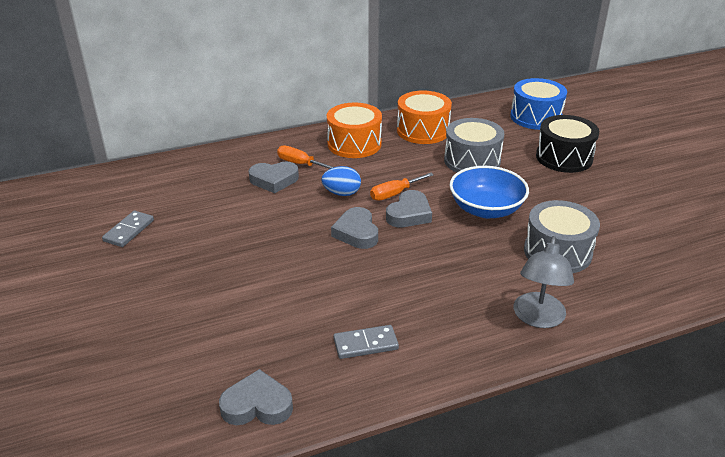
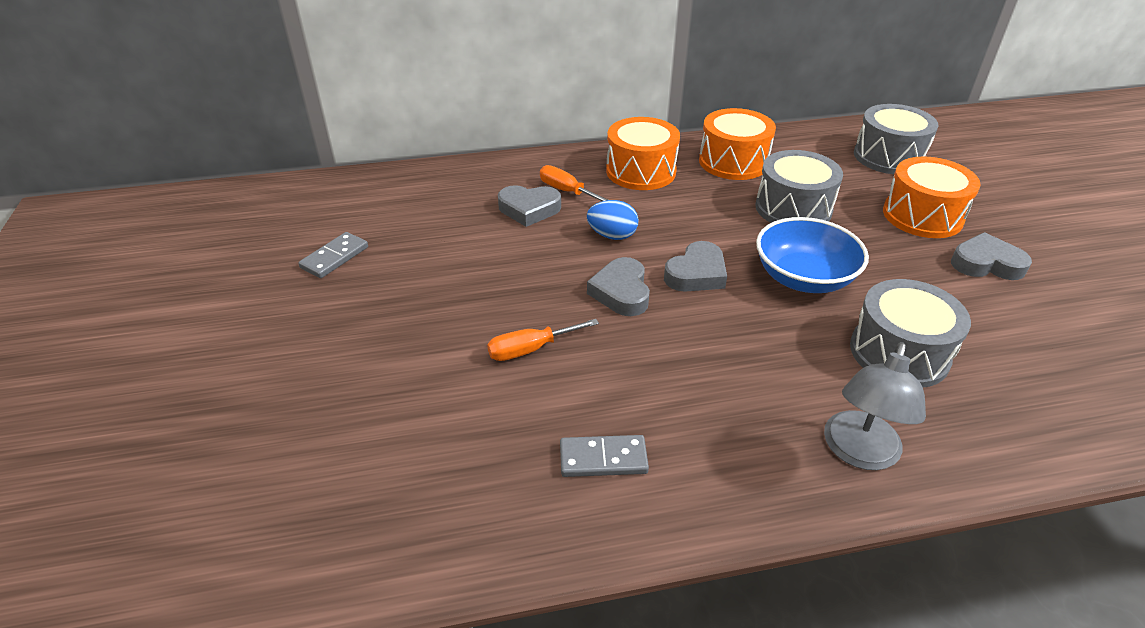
camera: 10 degrees right, 5 degrees up
grey heart [219,369,293,425] -> grey heart moved to [951,232,1032,280]
orange screwdriver [370,173,434,201] -> orange screwdriver moved to [487,319,599,361]
blue drum [510,78,567,130] -> grey drum [854,104,938,174]
black drum [536,115,599,173] -> orange drum [883,157,981,238]

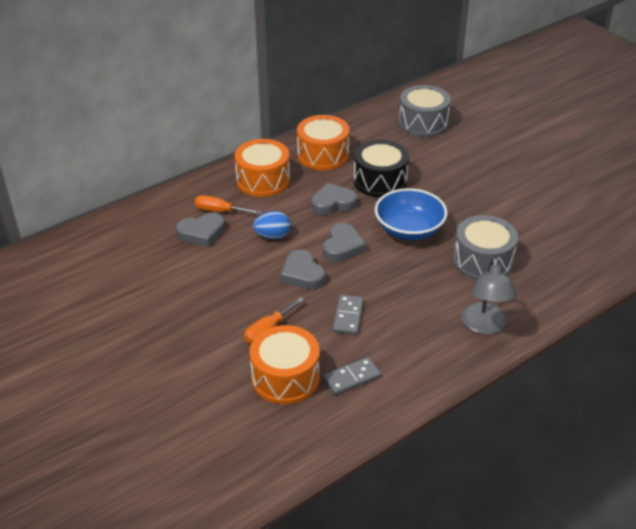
camera: 25 degrees left, 0 degrees up
grey domino [298,232,368,278] -> grey domino moved to [333,295,363,335]
grey drum [755,150,843,223] -> black drum [354,140,409,198]
orange drum [883,157,981,238] -> orange drum moved to [249,325,320,404]
grey heart [951,232,1032,280] -> grey heart moved to [311,183,357,215]

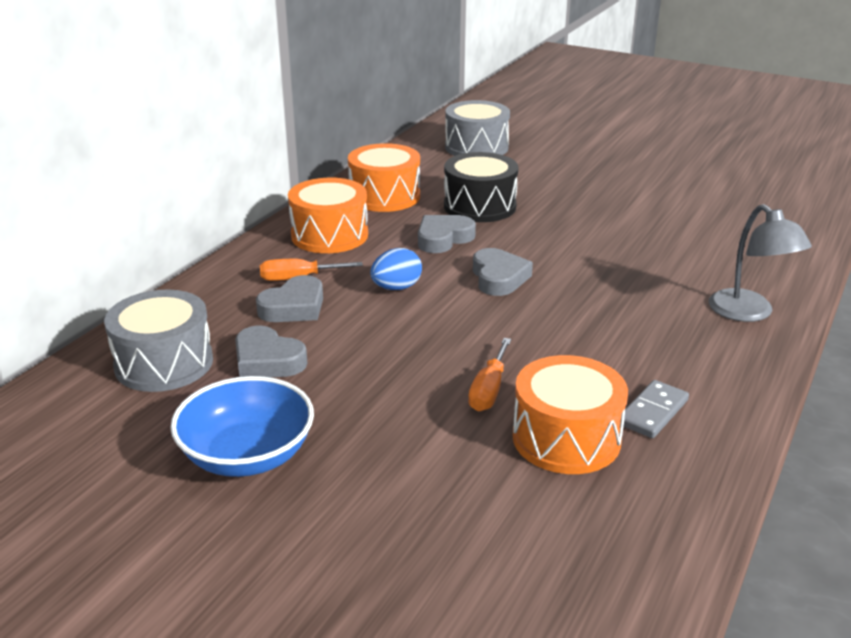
camera: 25 degrees left, 10 degrees down
grey heart [281,249,325,290] -> grey heart moved to [235,326,307,377]
grey domino [333,295,363,335] -> none
blue bowl [375,188,447,240] -> blue bowl moved to [170,376,314,477]
grey drum [453,215,518,280] -> grey drum moved to [104,290,213,392]

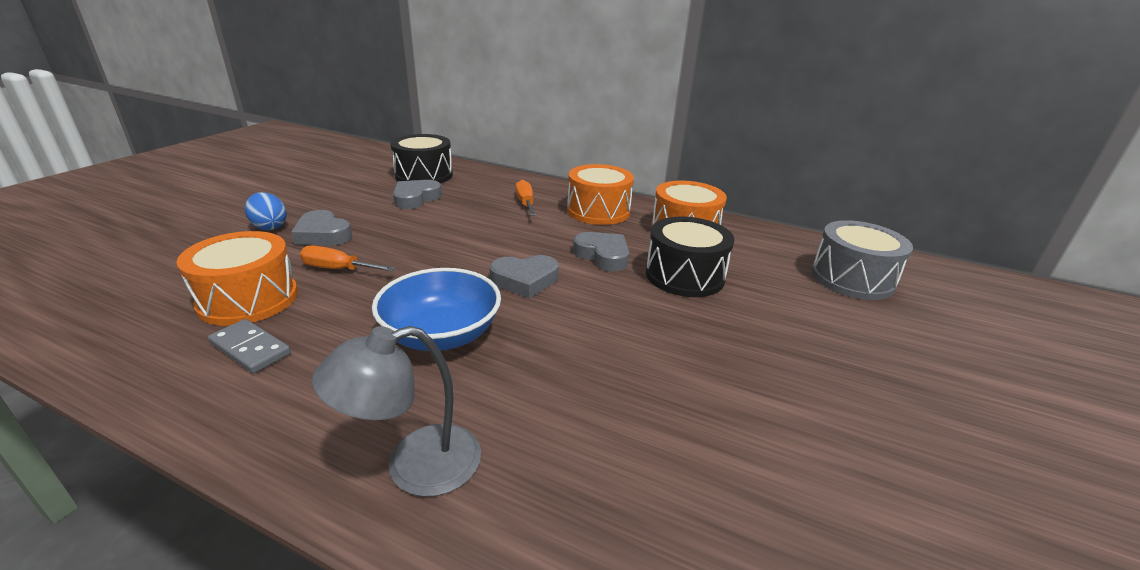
camera: 85 degrees right, 0 degrees up
grey drum [104,290,213,392] -> black drum [390,134,453,183]
blue bowl [170,376,314,477] -> blue bowl moved to [372,268,501,351]
grey heart [256,275,323,322] -> grey heart moved to [291,210,352,245]
blue egg [370,248,422,290] -> blue egg moved to [245,192,287,230]

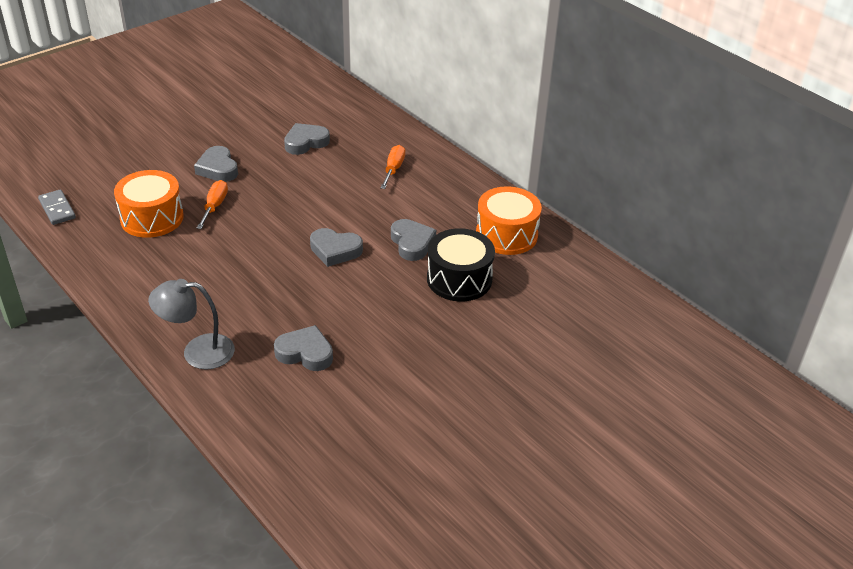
camera: 25 degrees right, 10 degrees up
grey domino [208,319,291,373] -> grey domino moved to [38,190,76,225]
blue egg [245,192,287,230] -> none
orange screwdriver [300,245,395,271] -> orange screwdriver turned 60 degrees clockwise [197,180,228,229]
blue bowl [372,268,501,351] -> none
black drum [390,134,453,183] -> none
orange drum [567,164,634,225] -> none
grey drum [811,220,913,300] -> none
none -> grey heart [274,325,333,371]

